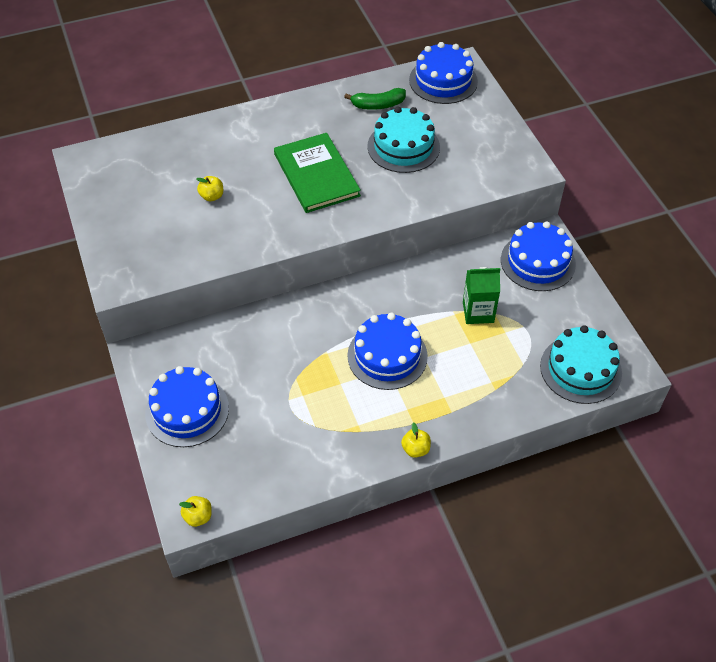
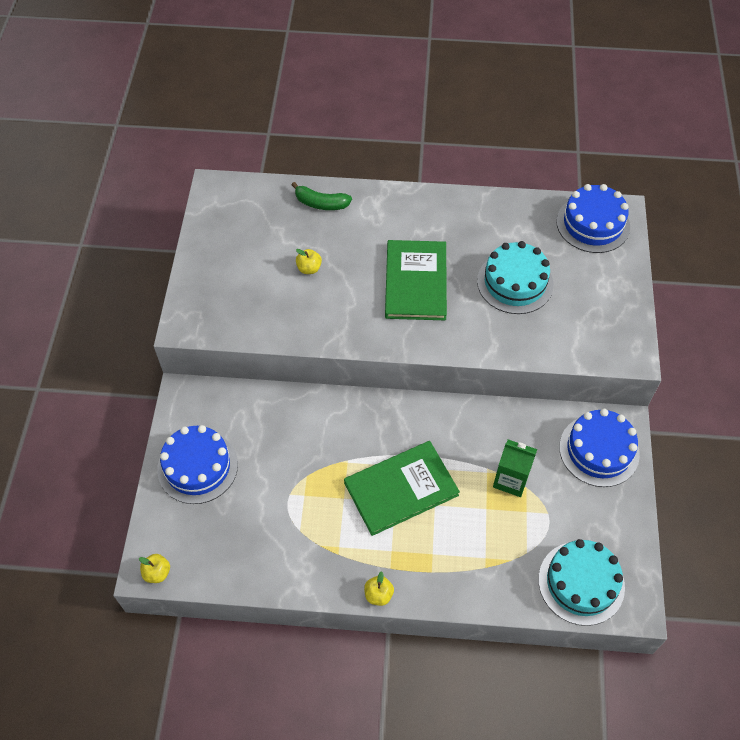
camera: 25 degrees right, 5 degrees up
green banana [344,88,406,110] -> green banana moved to [291,182,352,210]
blue cake [347,313,428,390] -> green book [344,441,460,536]

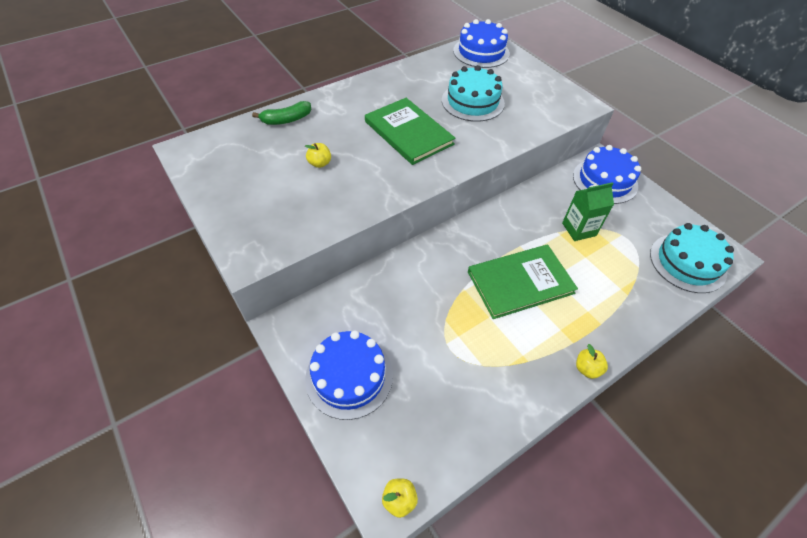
camera: 40 degrees left, 5 degrees down
green book [344,441,460,536] -> green book turned 45 degrees clockwise [468,244,578,319]

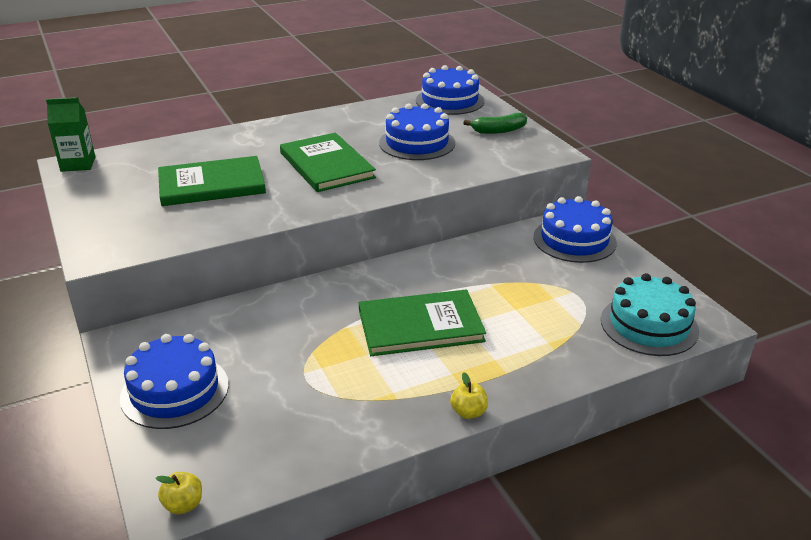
camera: 10 degrees right, 20 degrees down
green banana [252,101,311,125] -> green banana moved to [463,113,527,134]
yellow apple [305,143,331,168] -> green book [158,156,266,206]
turquoise cake [442,65,505,122] -> blue cake [379,103,455,160]
green carton [562,182,614,241] -> green carton moved to [46,97,95,172]

